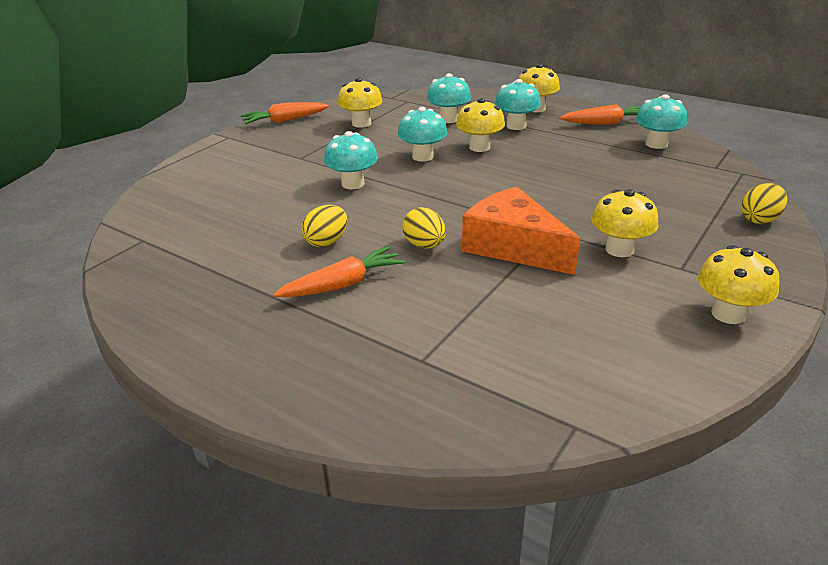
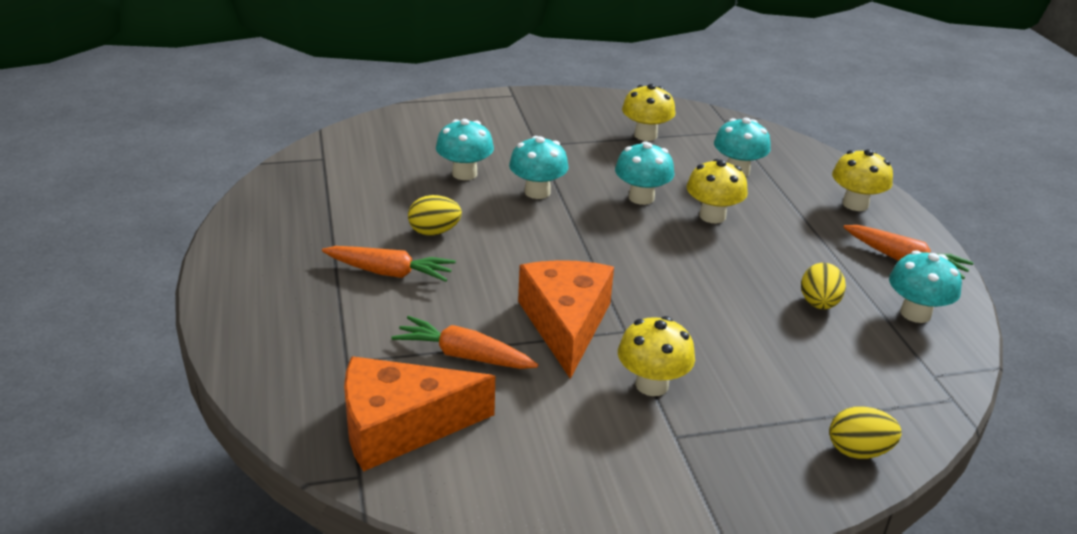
camera: 40 degrees right, 0 degrees up
orange carrot [240,102,329,124] -> orange carrot moved to [391,316,538,369]
yellow egg [403,207,446,248] -> yellow egg moved to [801,263,846,309]
turquoise mushroom [495,79,541,130] -> turquoise mushroom moved to [436,119,494,180]
yellow mushroom [698,245,780,324] -> none
none -> orange cheese [344,356,495,472]

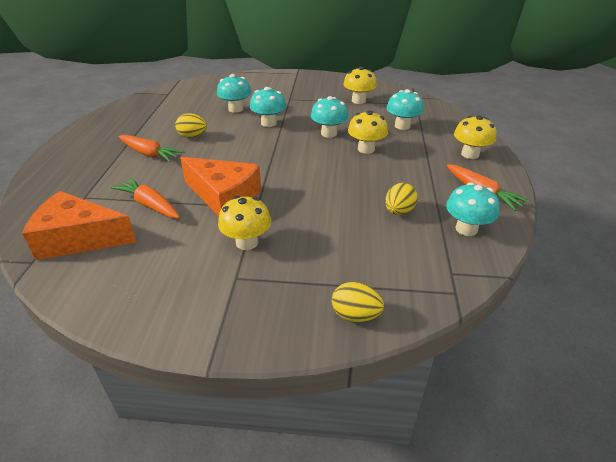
camera: 20 degrees right, 5 degrees up
orange cheese [518,260,614,379] -> orange cheese turned 105 degrees clockwise [180,157,261,216]

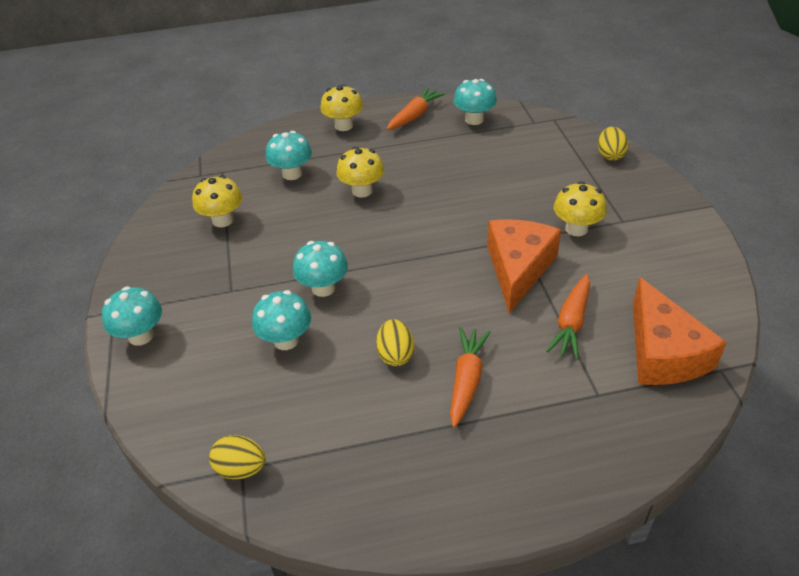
camera: 105 degrees left, 5 degrees up
turquoise mushroom [311,96,348,138] -> turquoise mushroom moved to [102,287,162,346]
yellow egg [385,183,418,215] -> yellow egg moved to [209,435,266,479]

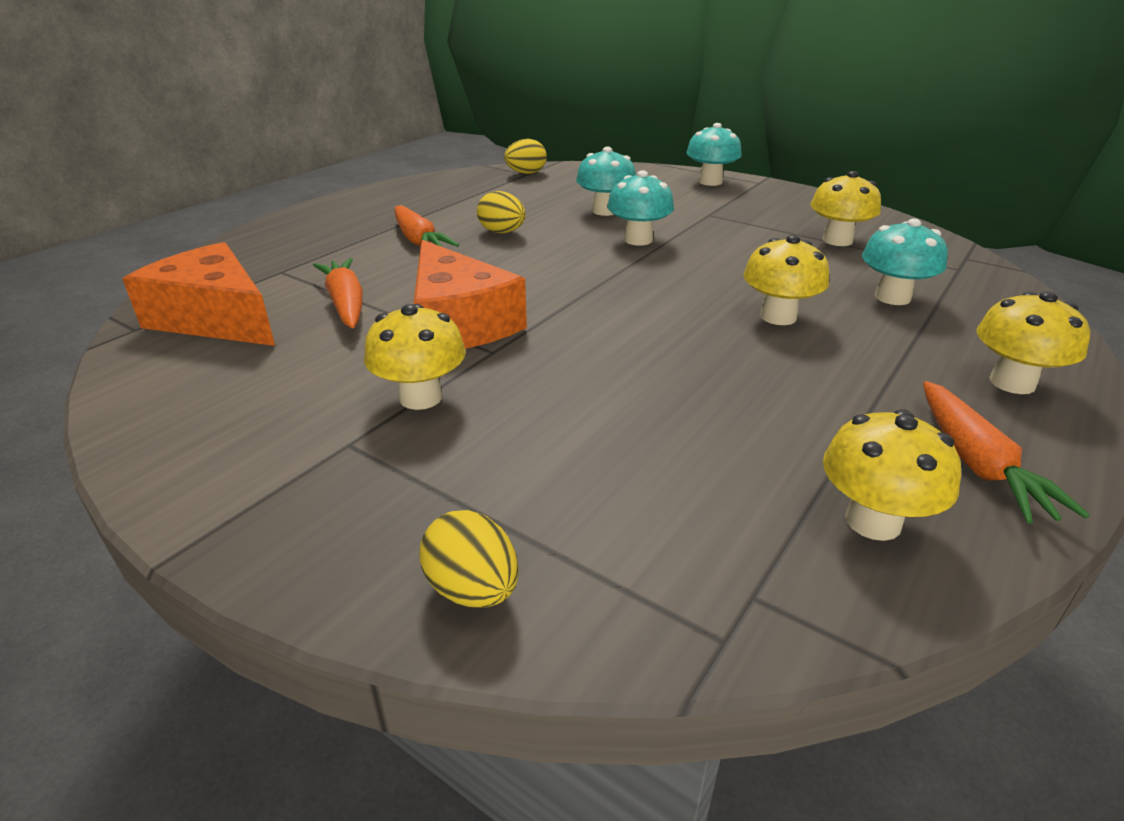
camera: 135 degrees right, 10 degrees down
turquoise mushroom [454,79,497,125] -> yellow mushroom [823,409,961,541]

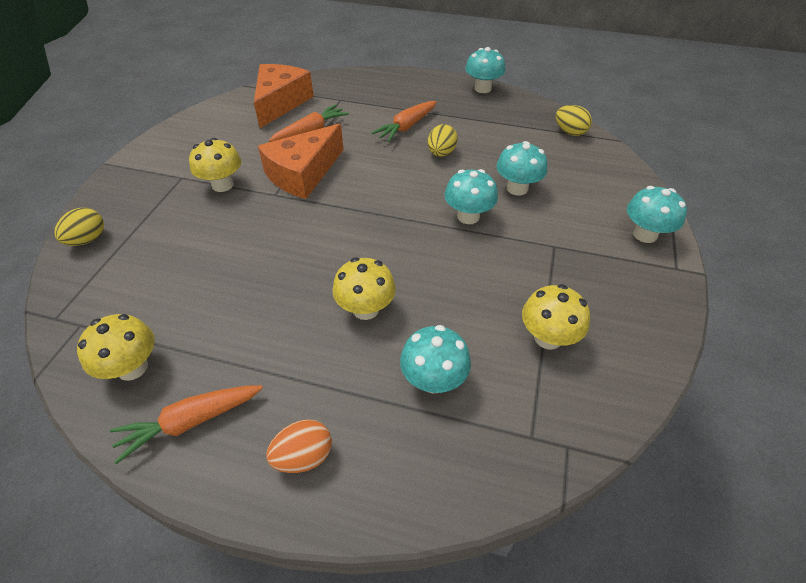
camera: 70 degrees right, 15 degrees up
yellow mushroom [977,291,1090,394] -> orange egg [266,419,332,473]
none -> turquoise mushroom [465,47,505,93]

